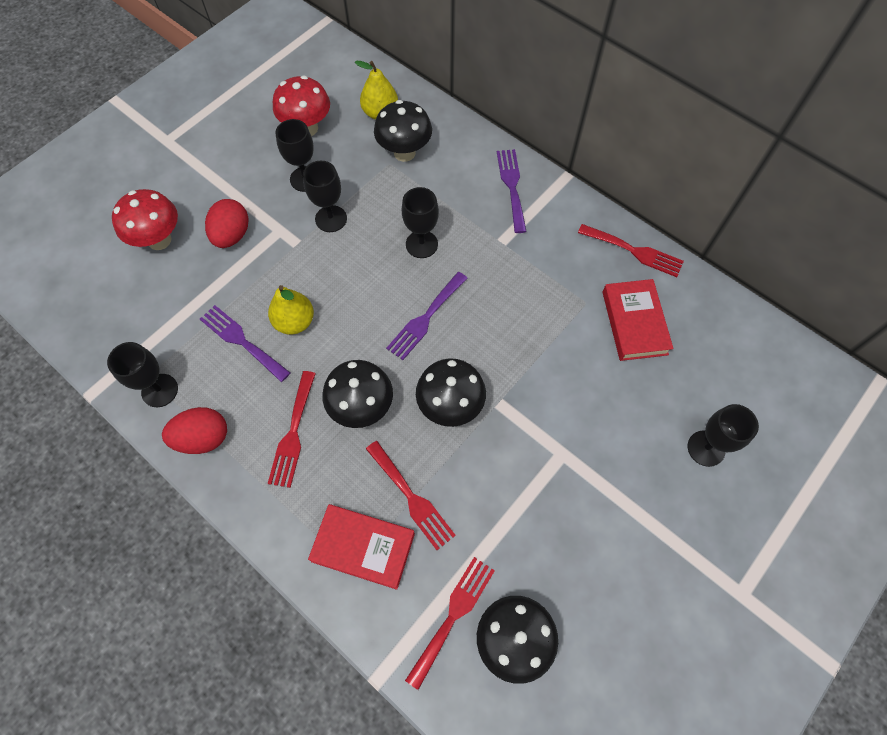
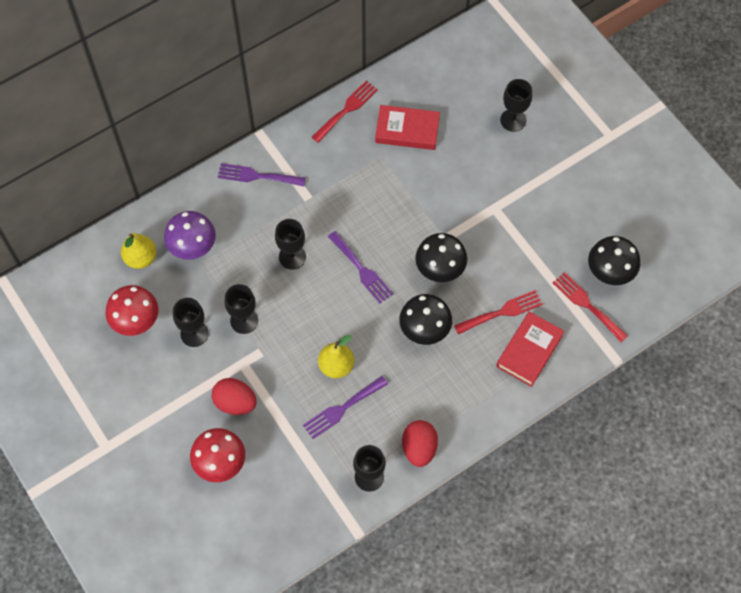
camera: 75 degrees left, 0 degrees up
red fork [268,371,316,488] -> none
black mushroom [374,100,432,162] -> purple mushroom [164,211,216,260]

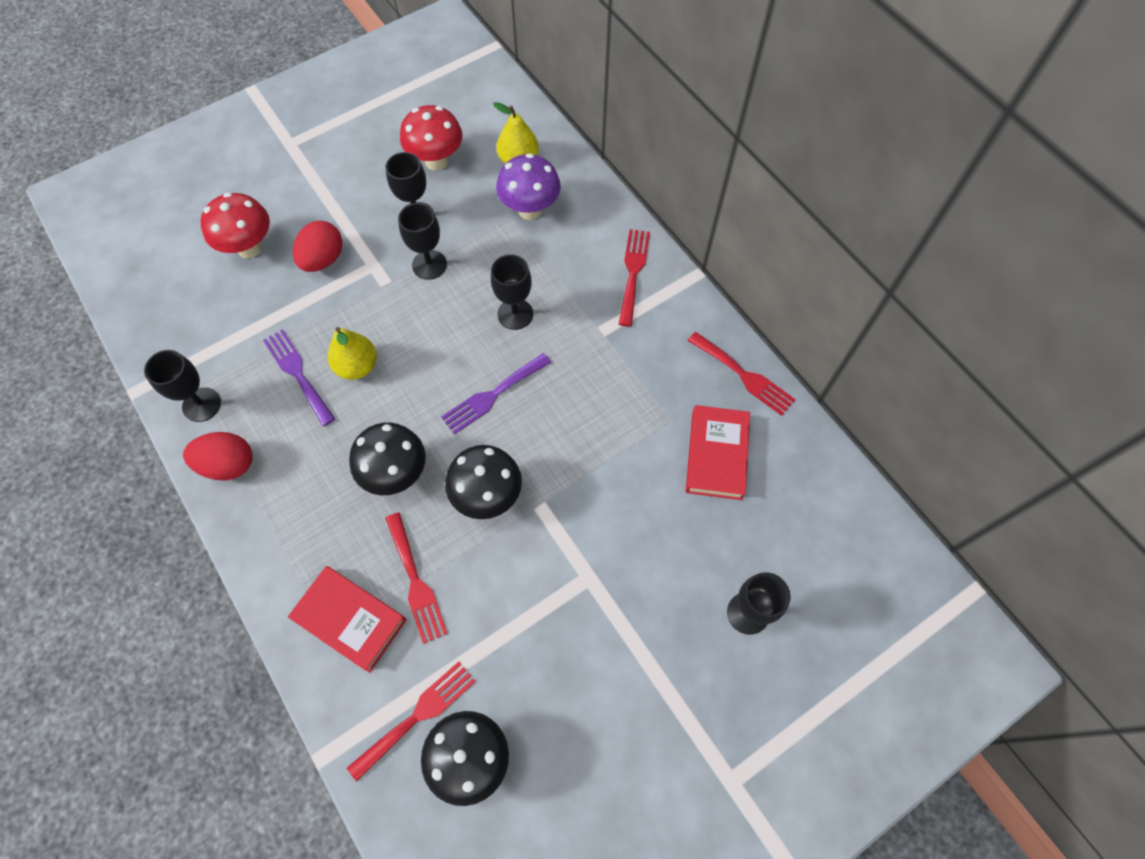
camera: 90 degrees right, 0 degrees up
purple fork [218,163,306,187] -> red fork [619,229,650,327]

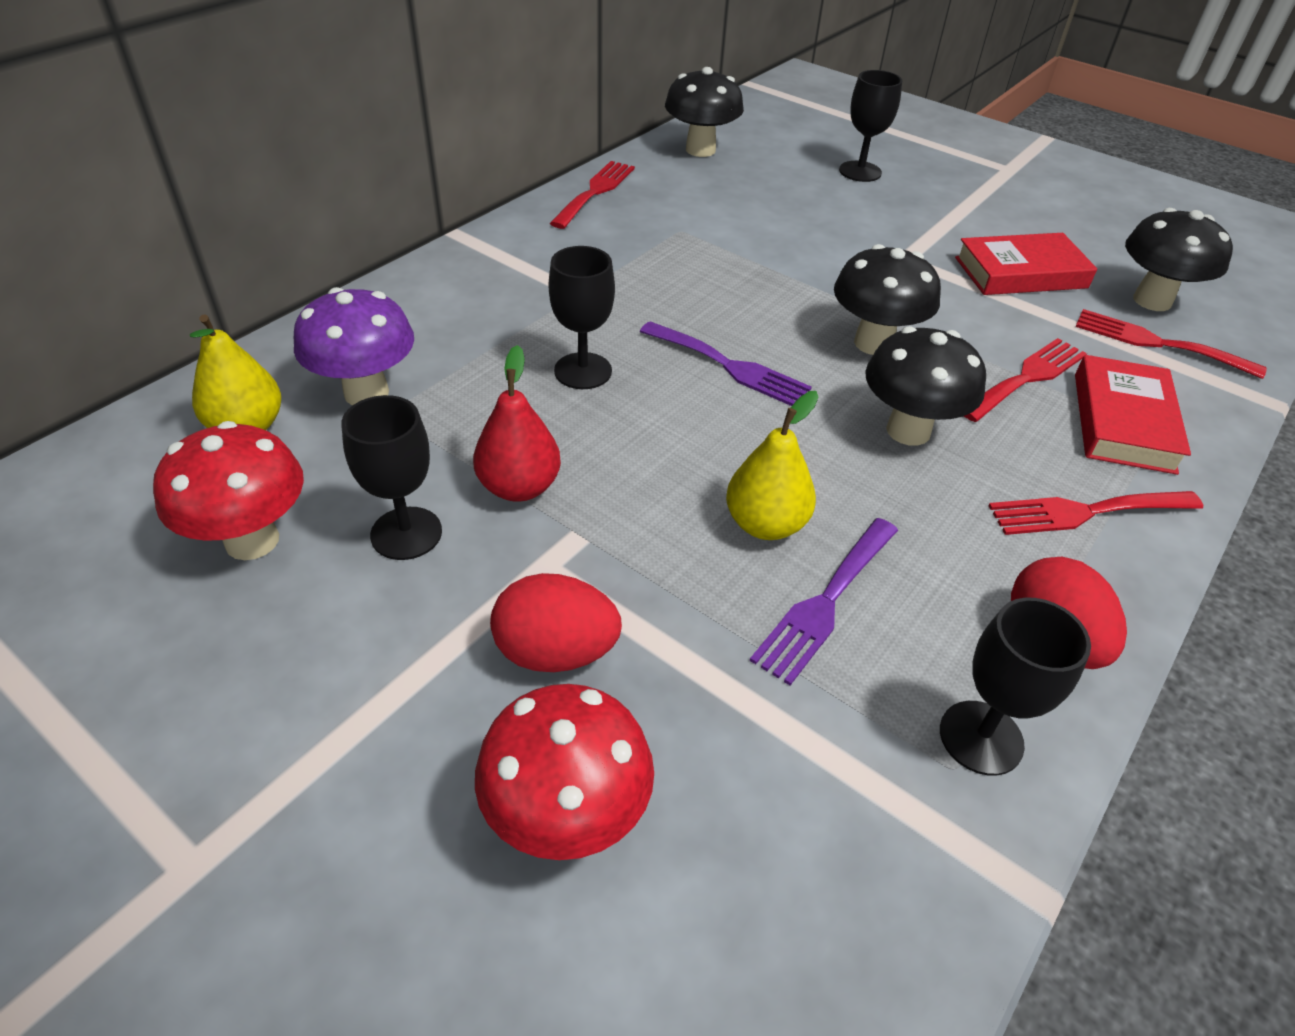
camera: 110 degrees left, 20 degrees down
black goblet [398,203,447,280] -> red pear [473,345,561,502]
red fork [619,229,650,327] -> red fork moved to [988,491,1203,535]
red book [686,405,750,500] -> red book moved to [955,233,1097,295]
none -> black mushroom [665,67,744,157]

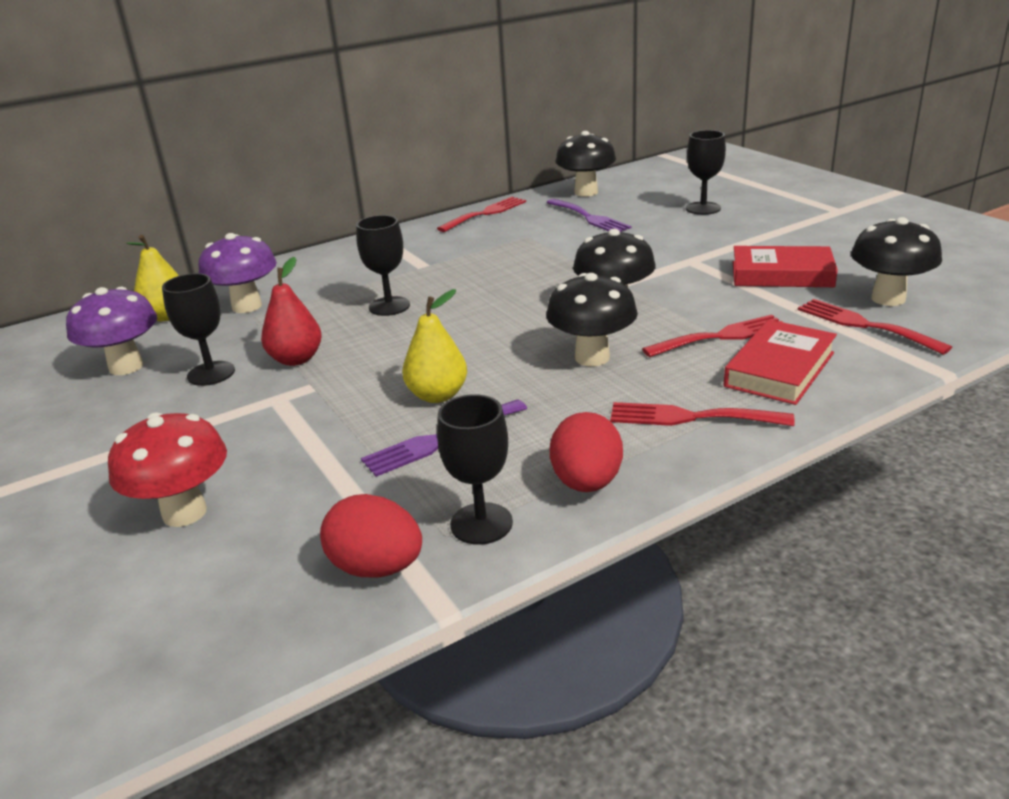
camera: 25 degrees right, 15 degrees down
red mushroom [153,421,304,560] -> purple mushroom [66,287,157,375]
red egg [490,573,622,672] -> red egg moved to [320,494,422,577]
purple fork [640,321,812,406] -> purple fork moved to [546,199,631,232]

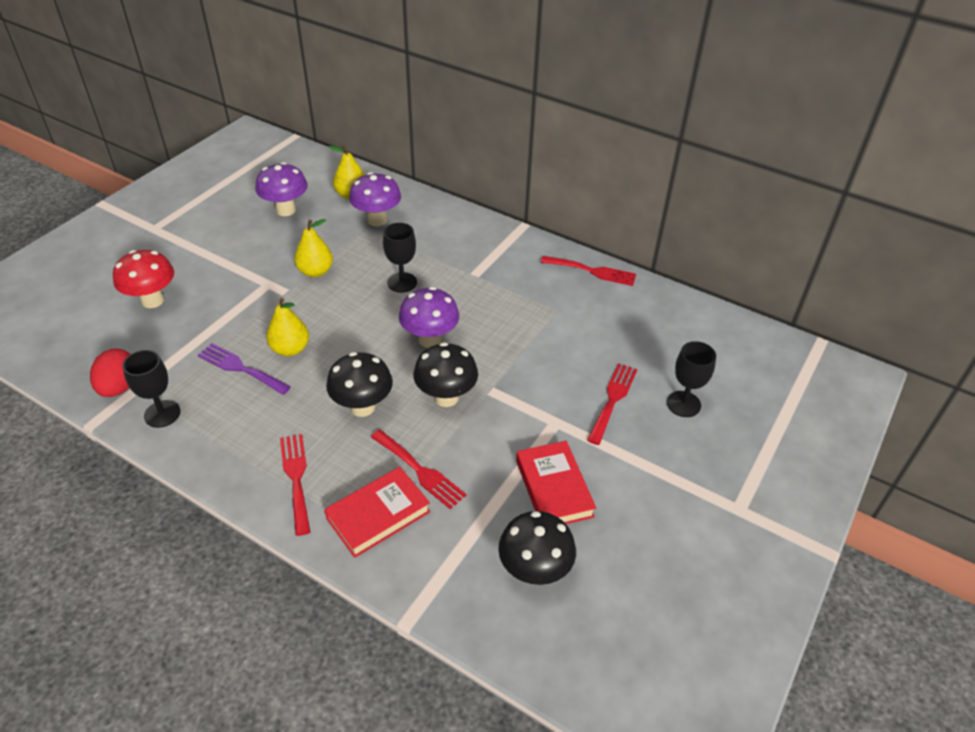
camera: 60 degrees right, 15 degrees up
black goblet [162,273,235,386] -> none
red pear [261,257,322,366] -> yellow pear [294,219,333,277]
purple fork [546,199,631,232] -> none
red egg [550,412,623,492] -> none
black mushroom [555,131,616,197] -> none
red book [724,320,837,405] -> red book turned 45 degrees counterclockwise [324,467,430,558]
red fork [798,299,952,355] -> red fork moved to [587,363,637,445]
none -> purple mushroom [399,287,459,348]

